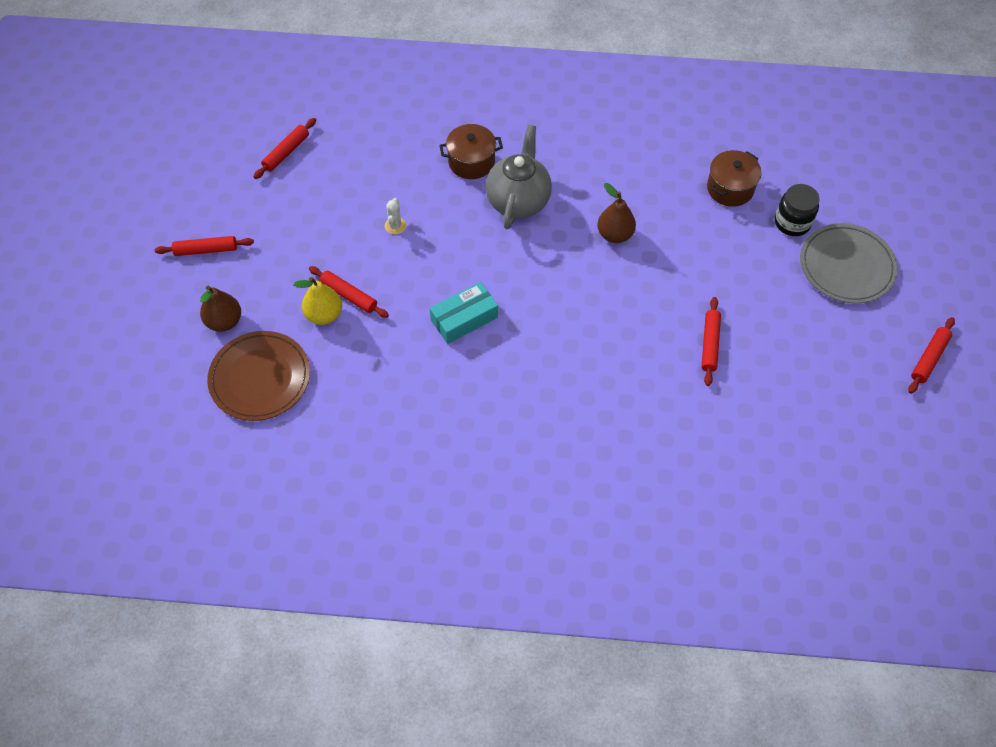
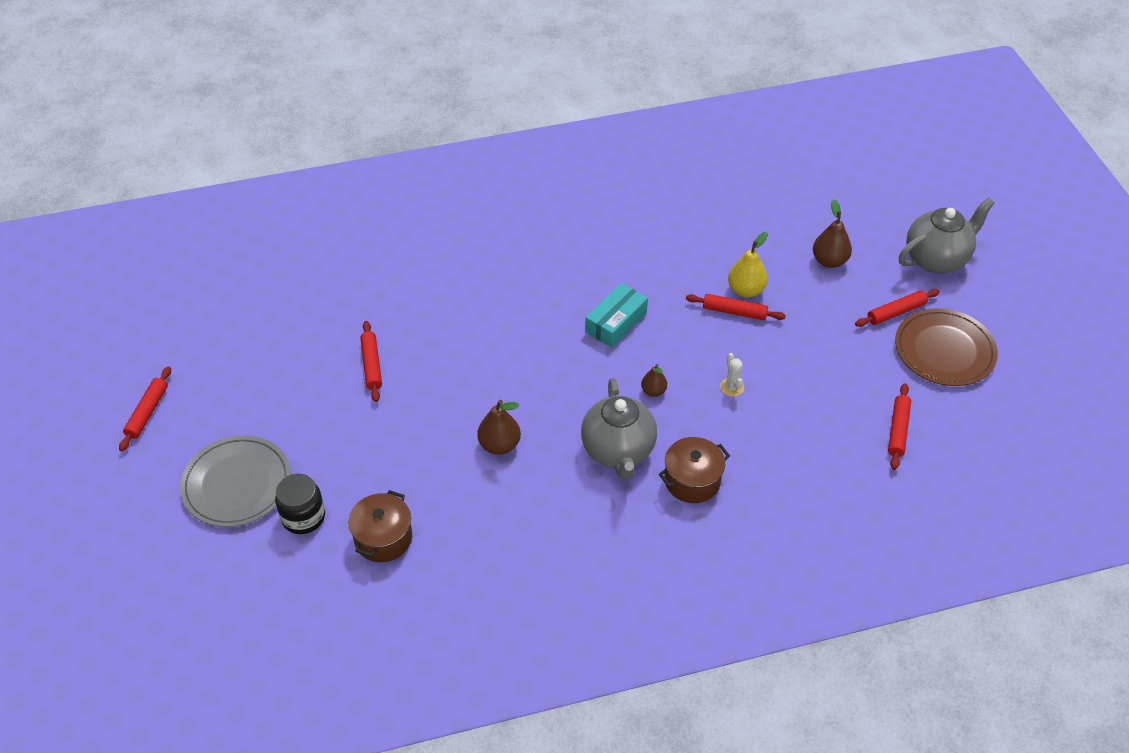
camera: 160 degrees right, 10 degrees down
brown plate [207,331,310,421] -> brown plate moved to [895,308,998,386]
none -> brown pear [641,364,667,397]
none -> grey teapot [899,198,995,273]

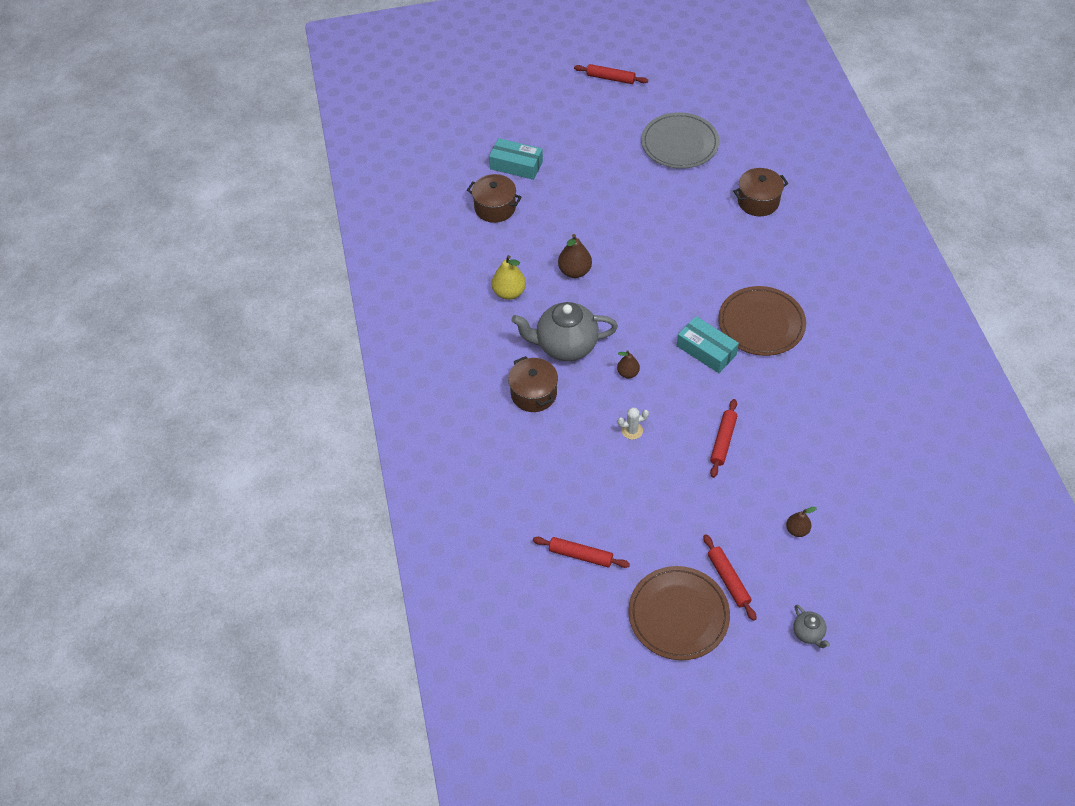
camera: 95 degrees right, 5 degrees up
grey plate [180,435,291,527] -> grey plate moved to [641,112,719,169]
black jar [275,474,325,534] -> turquoise box [489,138,543,180]
red rolling pin [360,321,382,402] -> none
yellow pear [728,232,768,297] -> yellow pear moved to [492,255,526,300]
brown pear [813,199,852,268] -> brown pear [786,507,817,537], size x0.63
grey teapot [899,198,995,273] -> grey teapot [793,605,830,648], size x0.45
none -> brown plate [718,286,806,356]
none -> brown pot [733,168,788,216]

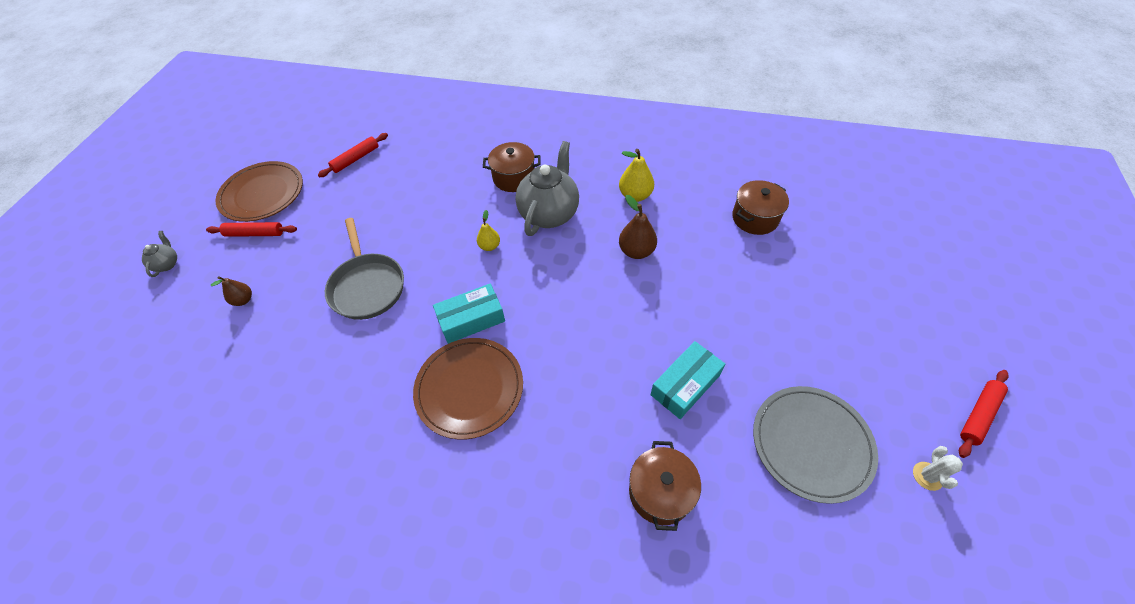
camera: 115 degrees right, 0 degrees up
turquoise box [489,138,543,180] -> turquoise box moved to [650,341,725,419]
brown pear [617,350,640,379] -> yellow pear [477,210,500,251]
white cactus [618,407,649,440] -> white cactus moved to [913,446,963,491]
red rolling pin [710,399,737,478] -> grey pan [325,218,404,320]
grey teapot [793,605,830,648] -> grey teapot turned 90 degrees clockwise [142,231,177,277]

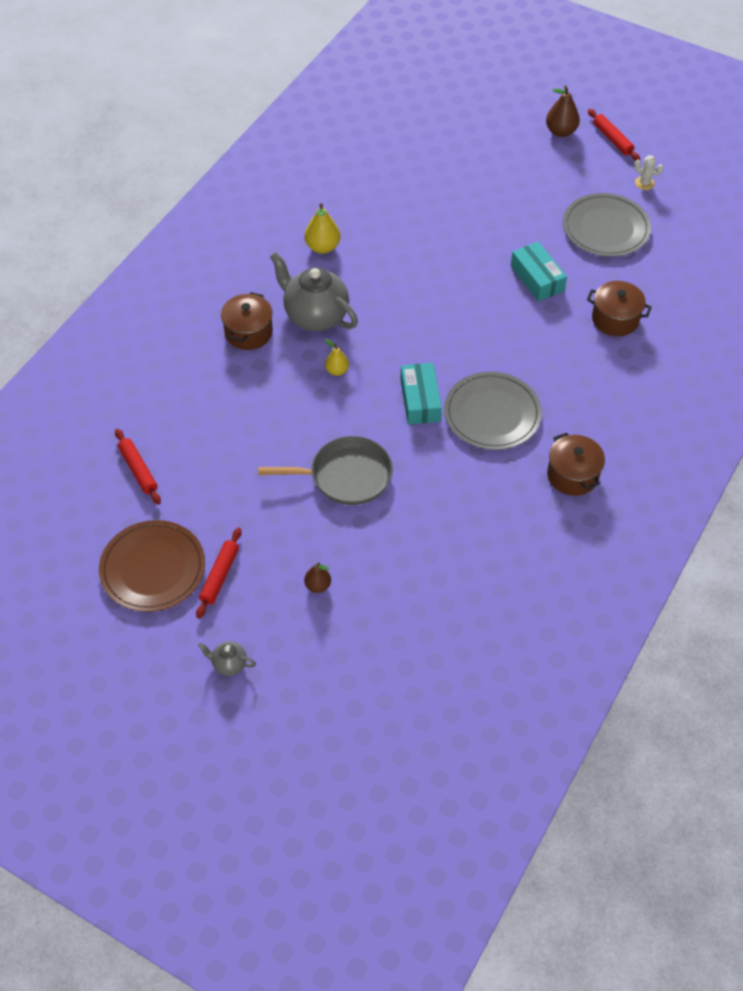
camera: 75 degrees left, 0 degrees up
brown plate [413,338,523,439] -> grey plate [444,372,542,450]
brown pear [619,195,657,259] -> brown pear moved to [546,85,580,137]
brown pot [732,180,789,235] -> brown pot moved to [547,433,605,496]

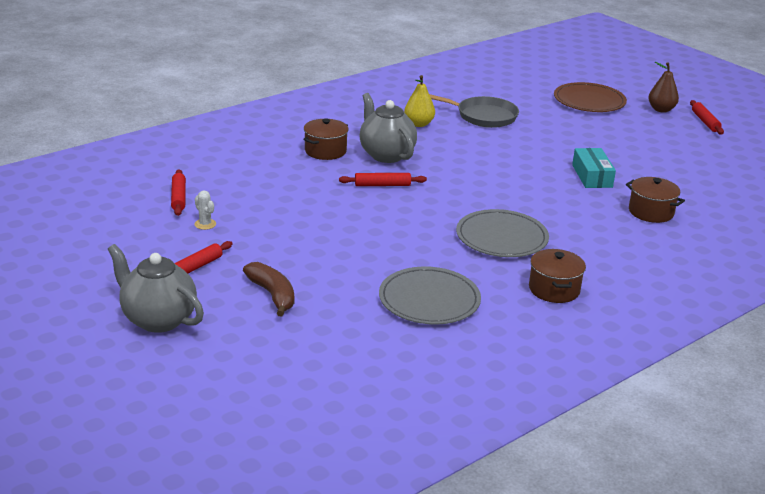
camera: 20 degrees right, 25 degrees down
brown plate [99,520,205,612] -> brown plate moved to [554,82,627,112]
grey teapot [198,641,256,676] -> grey teapot [108,244,204,333], size x2.22
grey pan [258,436,393,505] -> grey pan moved to [429,94,519,128]
brown pear [304,562,331,593] -> brown banana [243,262,294,317]
yellow pear [325,339,349,376] -> red rolling pin [339,173,427,186]
turquoise box [400,363,442,425] -> none
grey plate [563,193,651,257] -> grey plate moved to [379,266,481,325]
white cactus [634,155,663,190] -> white cactus moved to [194,190,216,230]

